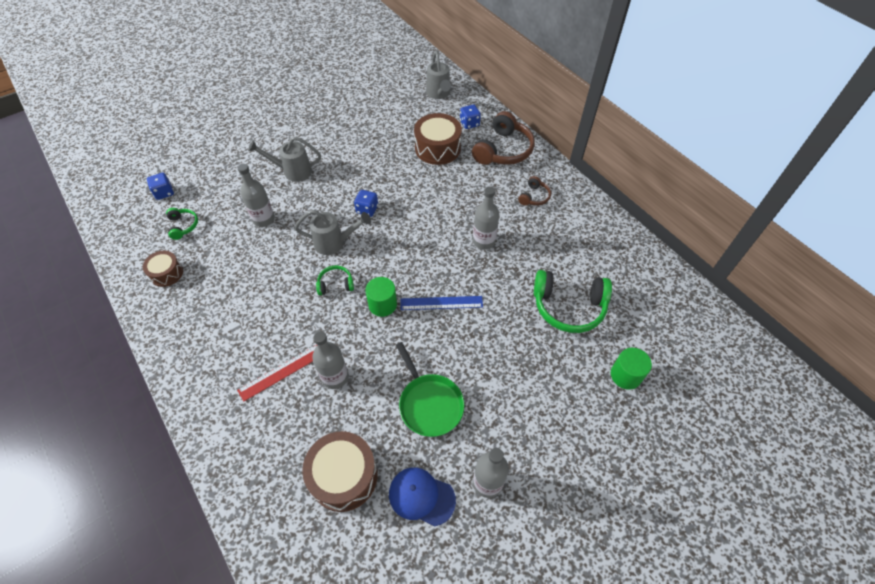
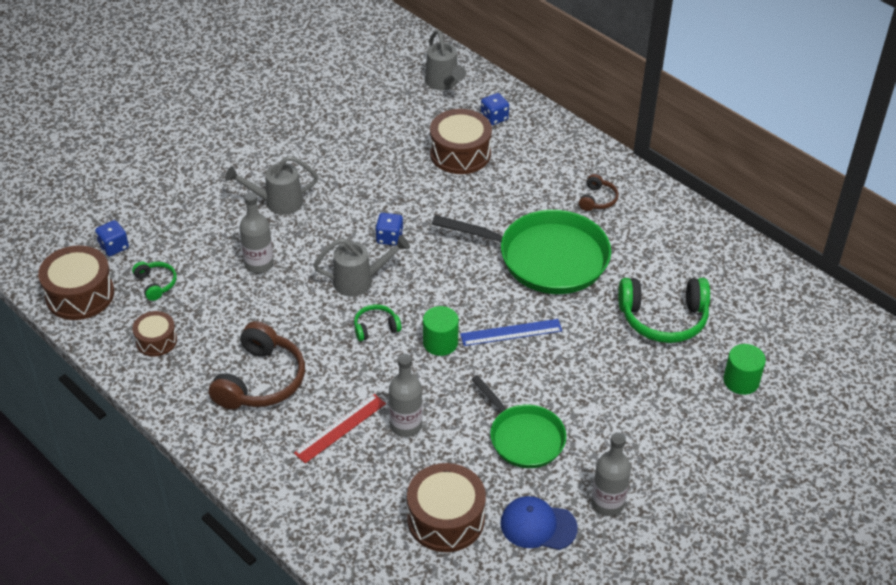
camera: 10 degrees left, 10 degrees down
brown headphones [472,111,535,165] -> brown headphones moved to [209,321,305,409]
grey bottle [473,186,500,249] -> green pan [432,210,611,294]
none -> brown drum [38,245,114,320]

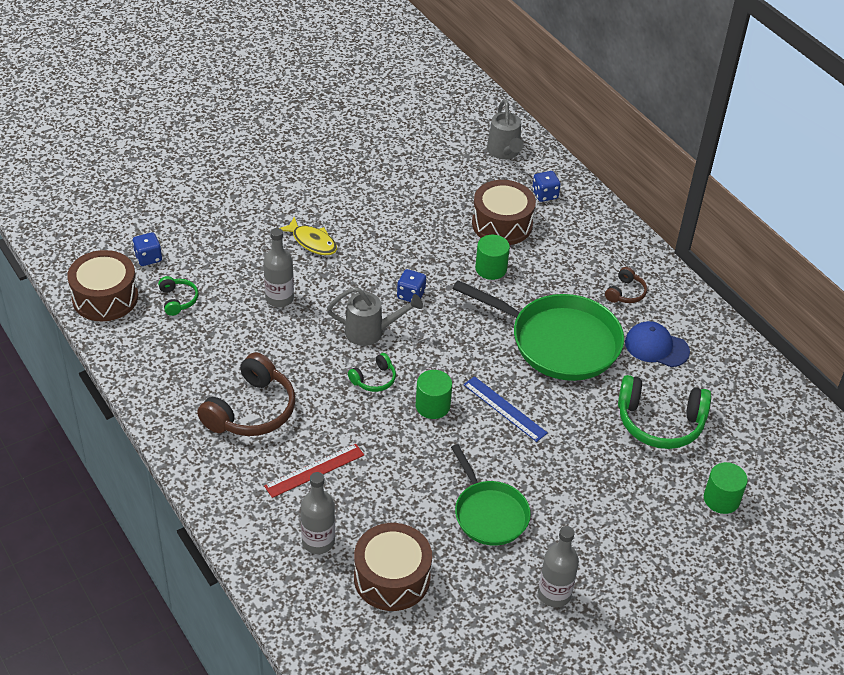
camera: 10 degrees right, 0 degrees up
brown drum [132,311,177,356] -> none
grey watering can [225,156,318,215] -> yellow fish [280,216,337,255]
green headphones [354,304,402,341] -> green headphones turned 150 degrees clockwise [348,353,396,392]
grey bottle [389,354,422,437] -> grey bottle moved to [301,472,335,554]
blue ruler [460,319,562,346] -> blue ruler turned 45 degrees clockwise [463,376,548,442]
blue cap [501,496,578,550] -> blue cap moved to [625,321,690,367]
none -> green cylinder [475,235,510,280]

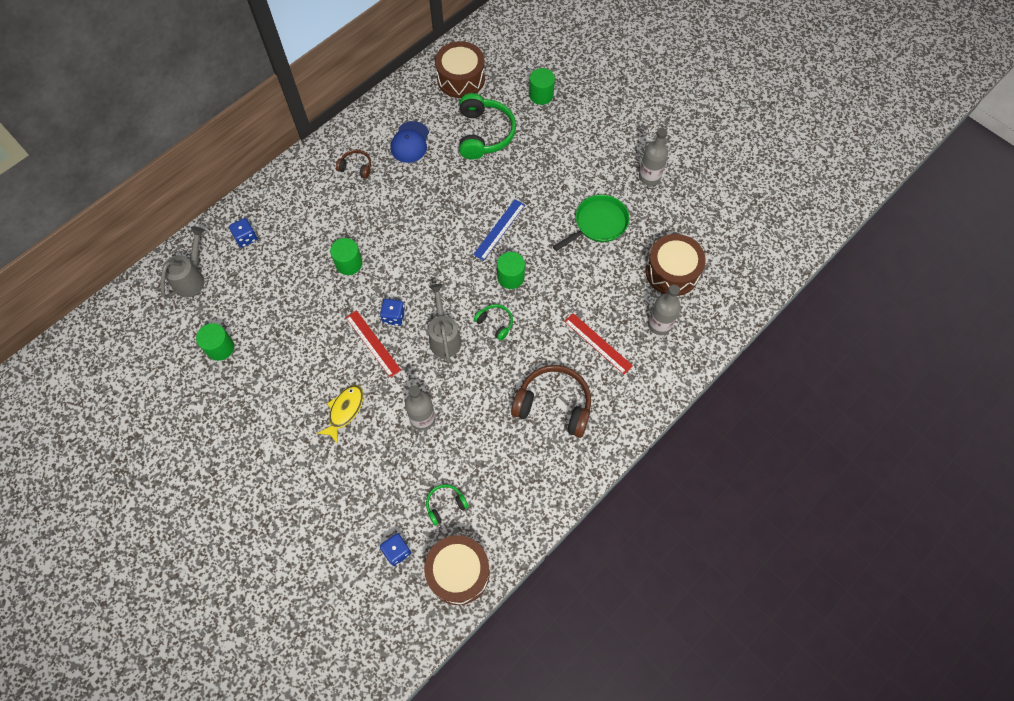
camera: 100 degrees left, 20 degrees up
green pan [453,280,624,381] -> none
brown drum [472,180,536,245] -> brown drum moved to [435,41,485,98]
grey watering can [487,99,523,160] -> grey watering can turned 45 degrees counterclockwise [161,226,205,299]
none -> green cylinder [196,323,234,361]
none -> red ruler [346,310,401,378]

